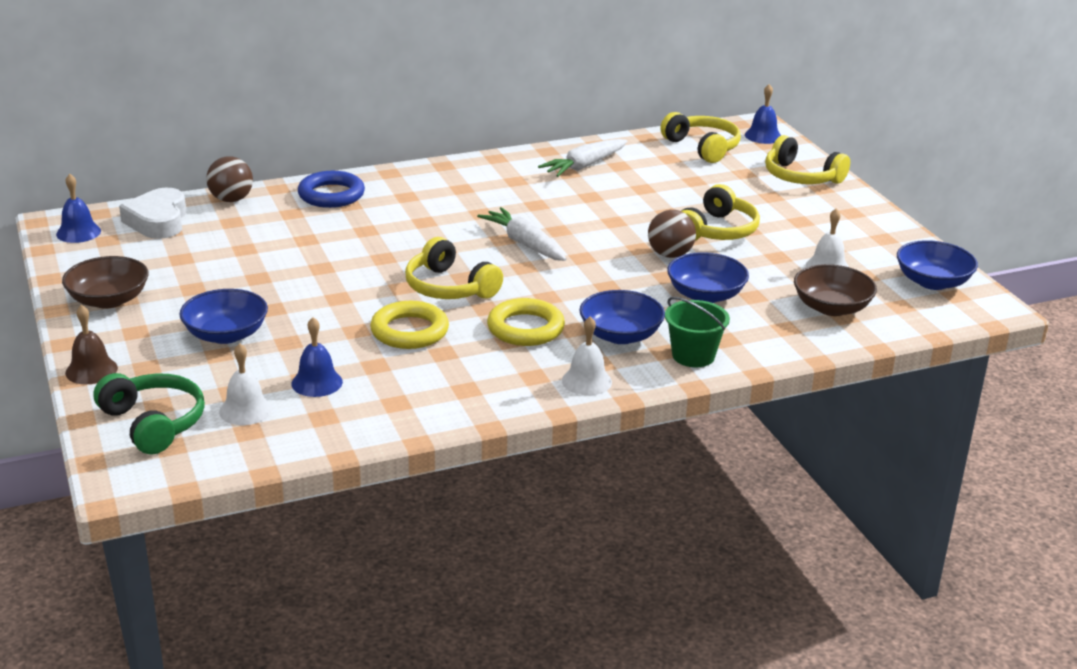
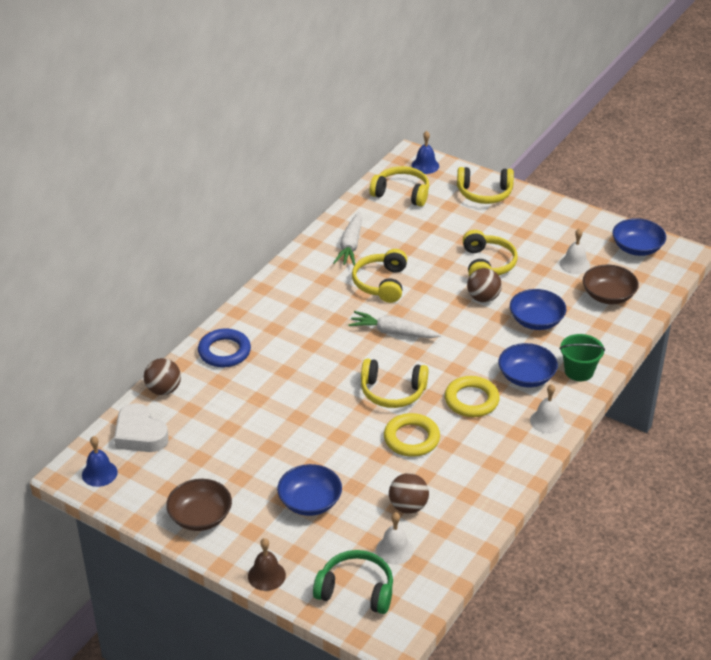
camera: 35 degrees left, 10 degrees up
blue bell [291,317,343,397] -> brown ball [389,473,429,514]
none -> yellow headphones [352,249,407,303]

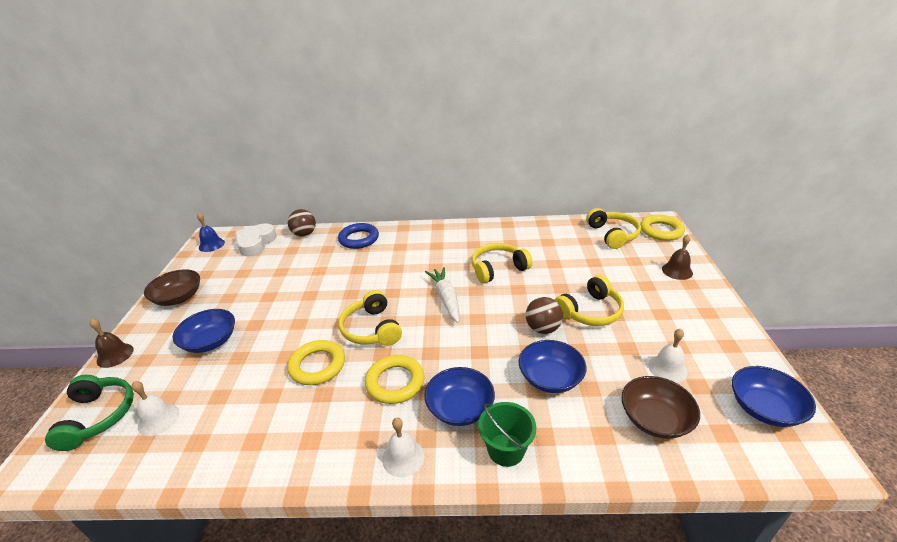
camera: 60 degrees right, 5 degrees down
white carrot [333,212,362,265] -> none
brown ball [389,473,429,514] -> none
blue bell [412,131,439,174] -> yellow ring [640,215,685,241]
yellow headphones [457,167,514,204] -> brown bell [662,235,693,280]

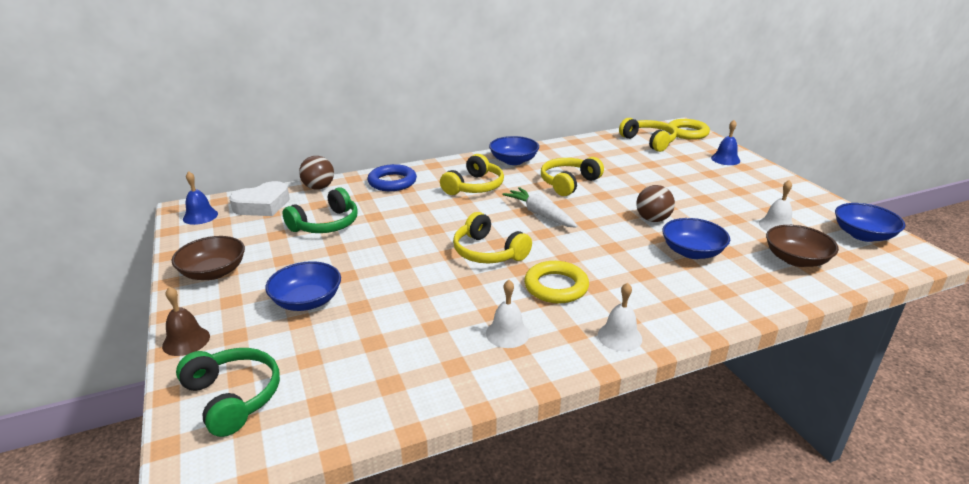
camera: 25 degrees left, 5 degrees down
white bell [132,381,179,436] -> white bell moved to [486,280,530,348]
white heart [235,223,276,256] -> white heart turned 120 degrees counterclockwise [229,181,290,216]
yellow ring [287,340,345,385] -> none
blue bowl [424,367,495,426] -> blue bowl moved to [489,136,539,165]
green bucket [478,402,536,467] -> none
yellow headphones [555,275,624,326] -> yellow headphones moved to [440,154,504,195]
brown bell [662,235,693,280] -> blue bell [711,120,740,165]
none -> green headphones [282,187,358,233]

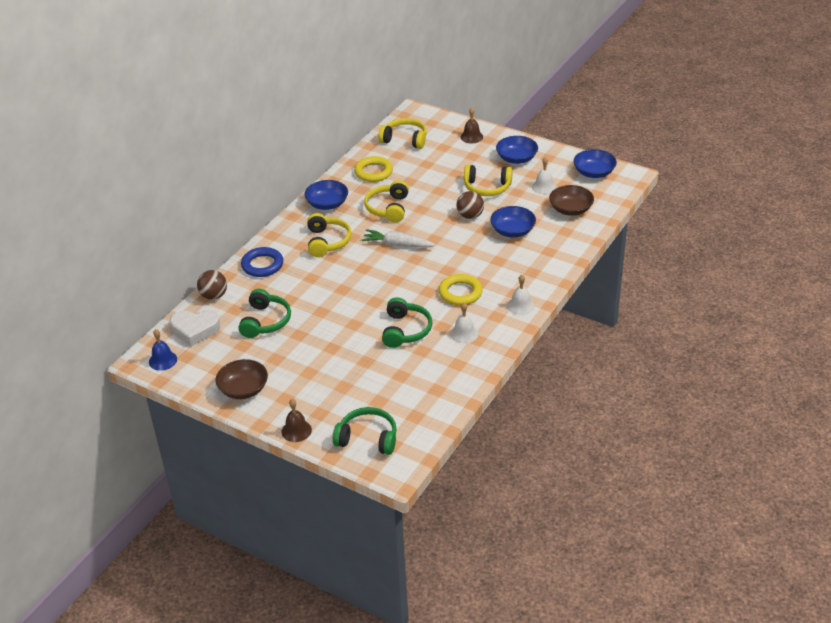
camera: 35 degrees left, 10 degrees up
white heart [229,181,290,216] -> white heart turned 75 degrees clockwise [170,310,220,346]
blue bowl [265,261,341,311] -> blue bowl moved to [496,136,538,164]
yellow headphones [453,212,532,263] -> yellow headphones moved to [464,165,513,196]
yellow ring [668,119,710,140] -> yellow ring moved to [354,156,393,182]
blue bell [711,120,740,165] -> brown bell [460,108,483,143]
none -> green headphones [382,297,432,348]

